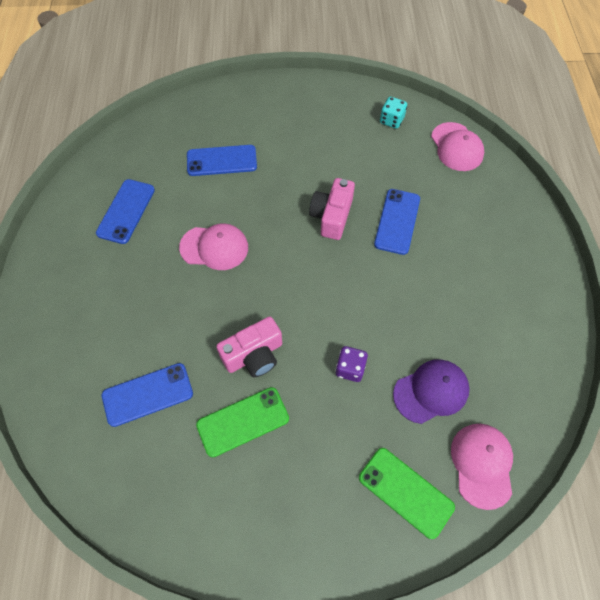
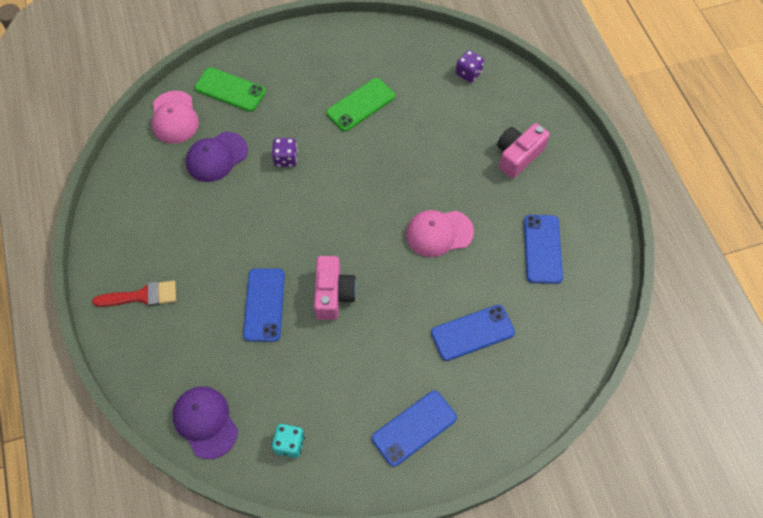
camera: 165 degrees right, 0 degrees up
blue phone [102,363,193,427] -> blue phone moved to [372,391,457,467]
pink camera [216,316,282,377] -> pink camera moved to [497,123,550,178]
pink cap [431,122,485,171] -> purple cap [172,386,238,459]
none -> red brush [92,281,176,307]
none -> purple dice [456,50,484,83]

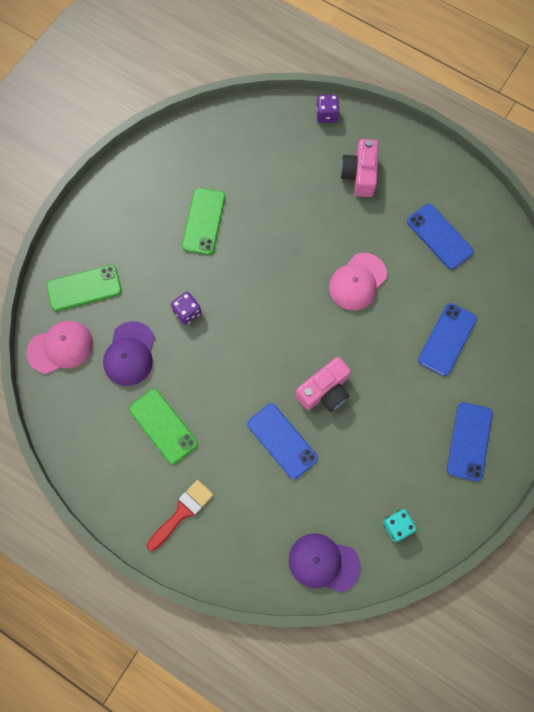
camera: 40 degrees left, 10 degrees up
pink cap [151,91,199,144] -> pink cap turned 60 degrees counterclockwise [26,321,93,374]
pink camera [314,256,357,320] -> pink camera turned 90 degrees clockwise [296,357,351,412]
purple dice [456,50,484,83] -> purple dice moved to [316,94,340,123]
none -> green phone [129,389,198,464]

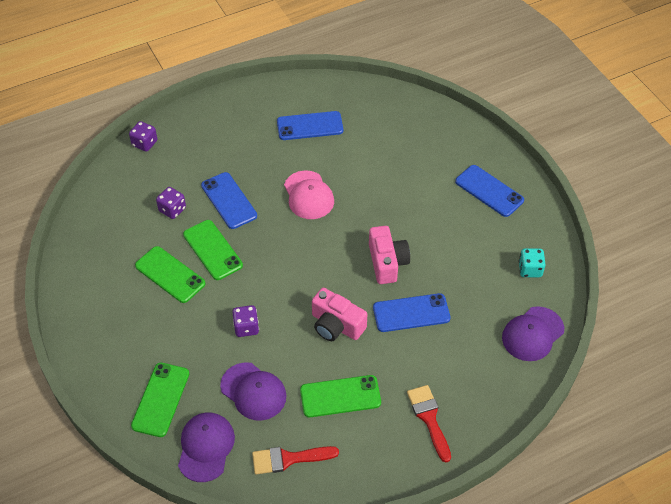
camera: 60 degrees left, 20 degrees down
pink cap [26,321,93,374] -> purple cap [178,412,235,482]
pink camera [340,139,378,197] -> pink camera moved to [312,288,367,341]
blue phone [418,303,477,376] -> blue phone moved to [201,172,257,229]
none -> purple dice [156,187,186,219]
none -> green phone [183,220,243,280]
none -> red brush [252,446,339,474]

